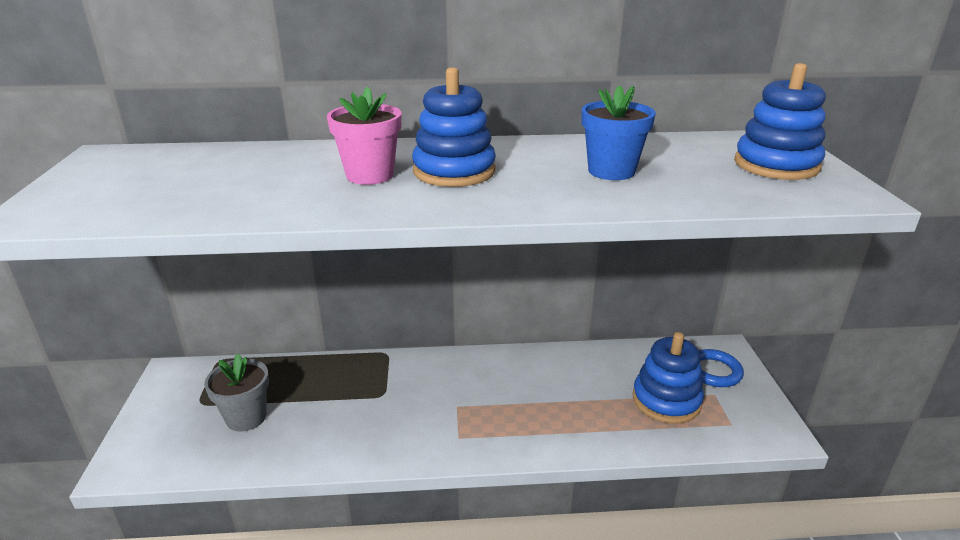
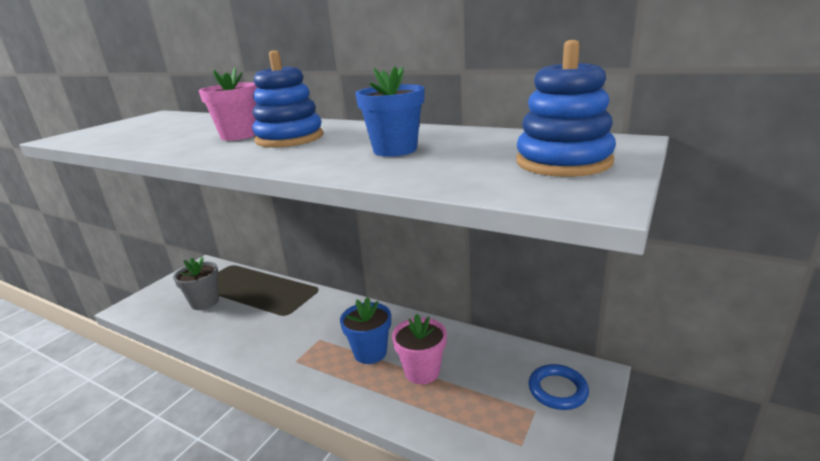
camera: 35 degrees right, 5 degrees down
blue stacking toy [633,332,704,424] -> none
none -> blue flower pot [340,297,391,364]
none -> pink flower pot [392,314,447,384]

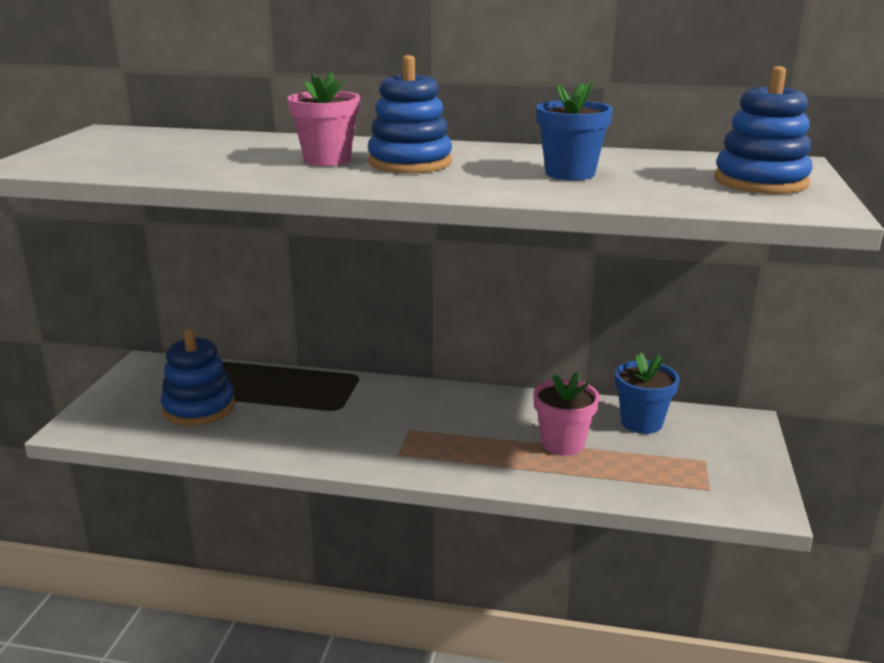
camera: 20 degrees left, 0 degrees up
grey flower pot [173,256,219,310] -> blue stacking toy [161,329,235,426]
blue flower pot [340,297,391,364] -> blue flower pot moved to [615,353,680,434]
blue ring [528,364,589,410] -> none

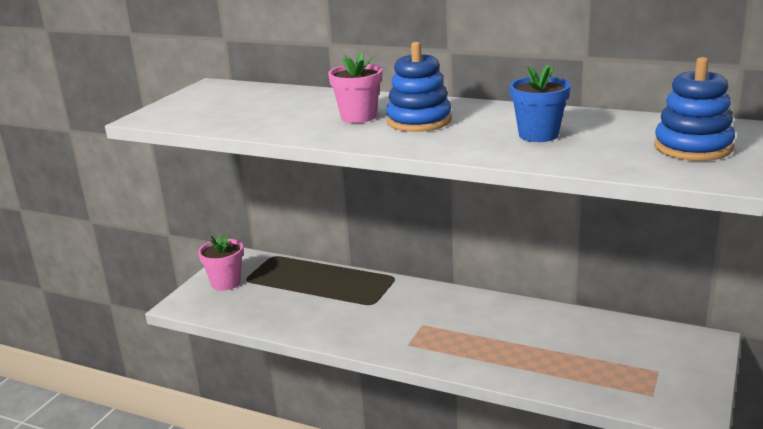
camera: 15 degrees right, 0 degrees up
blue stacking toy [161,329,235,426] -> none
pink flower pot [534,372,599,456] -> pink flower pot moved to [198,234,244,291]
blue flower pot [615,353,680,434] -> none

